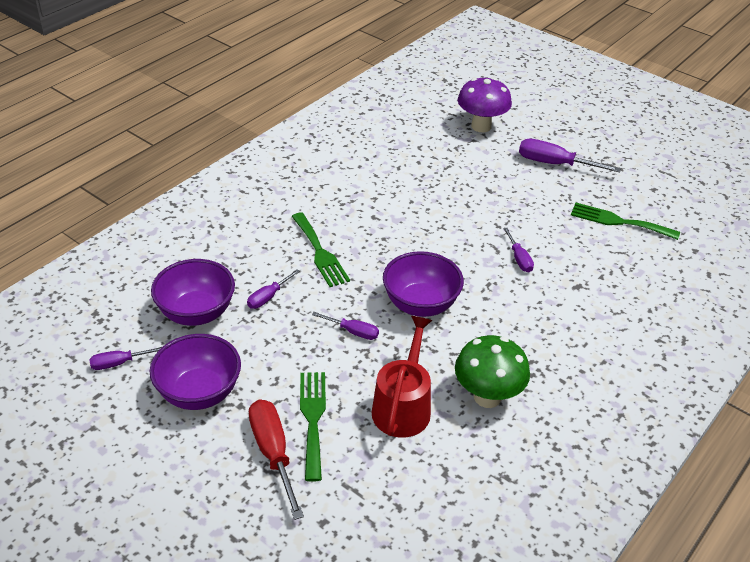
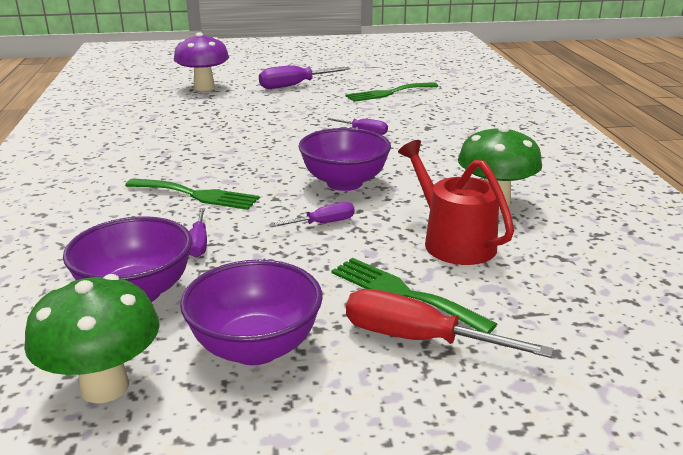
camera: 45 degrees left, 15 degrees down
purple screwdriver [89,347,162,370] -> green mushroom [24,274,160,403]

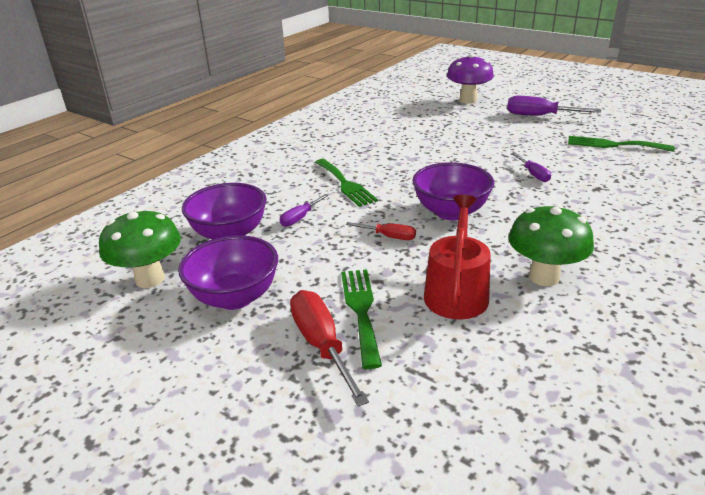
camera: 45 degrees right, 5 degrees up
purple screwdriver [269,202,355,227] -> red screwdriver [346,222,416,240]

